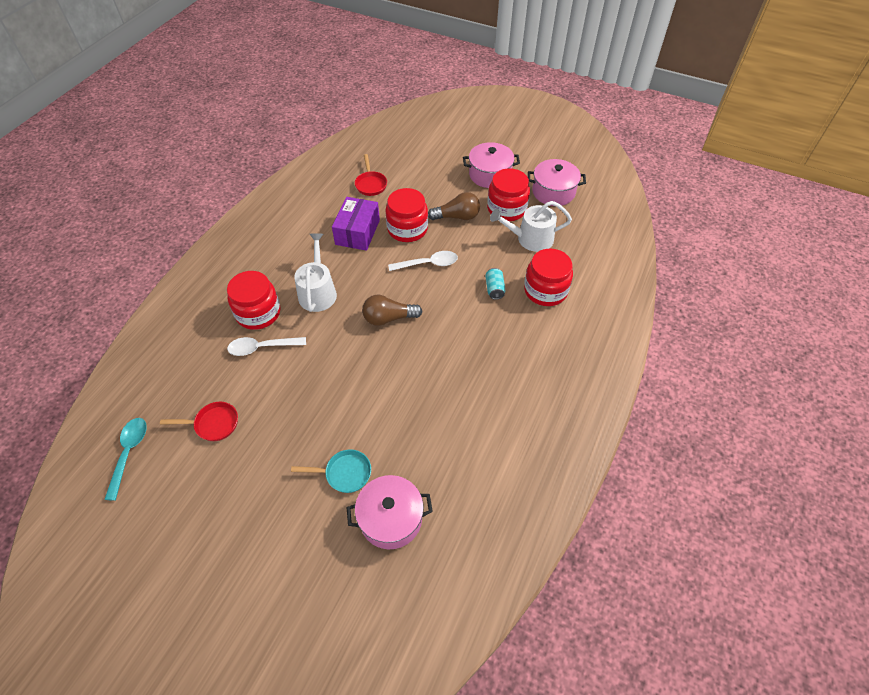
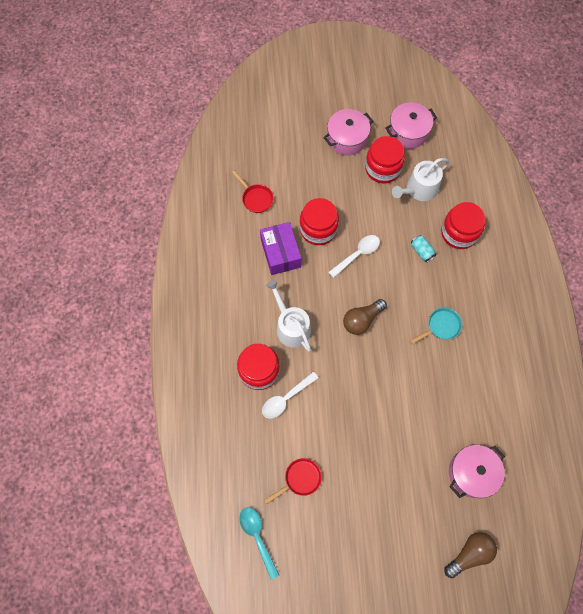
camera: 30 degrees left, 15 degrees up
turquoise pan [291,449,371,493] -> turquoise pan moved to [410,307,462,344]
brown light bulb [428,192,480,220] -> brown light bulb moved to [445,532,497,578]

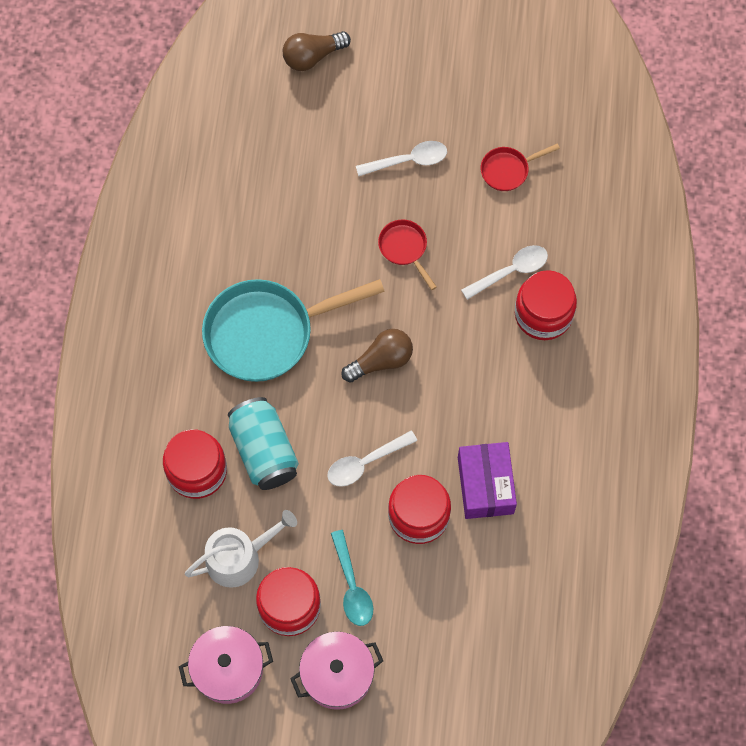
camera: 170 degrees left, 0 degrees up
red pan [232,170,273,213] -> red pan moved to [378,219,437,290]
turquoise spoon [239,507,279,580] -> turquoise spoon moved to [331,530,373,626]
white watering can [266,280,311,352] -> none
turquoise pan [410,307,462,344] -> turquoise pan [202,279,385,382], size x2.17
turquoise can [411,235,436,262] -> turquoise can [228,397,299,490], size x2.07
pink pot [449,445,505,498] -> none
none -> white spoon [356,141,447,176]

